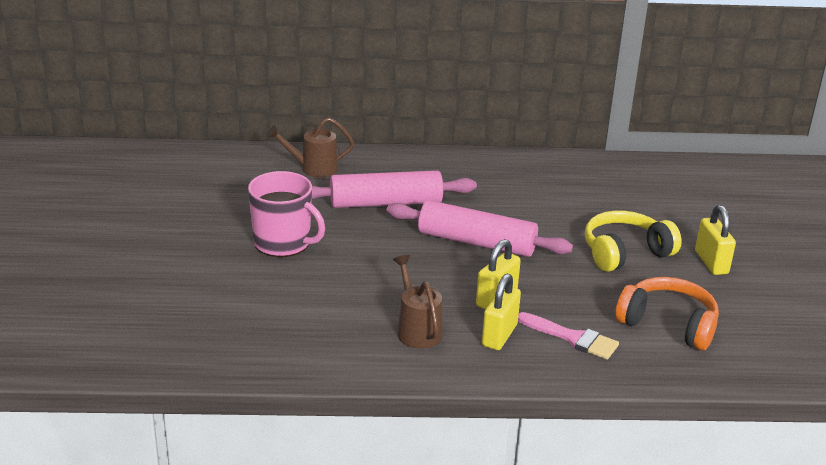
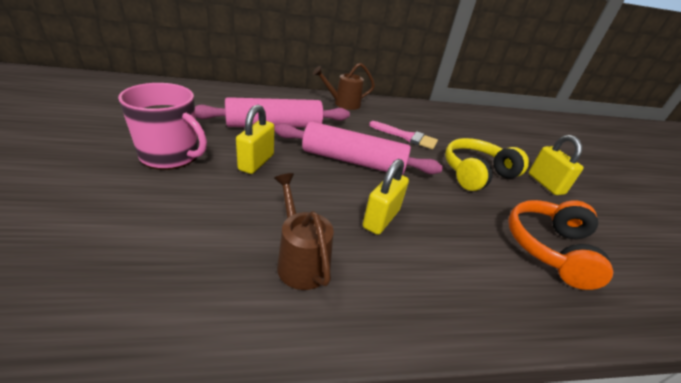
camera: 10 degrees left, 5 degrees up
brown watering can [266,117,354,177] -> brown watering can moved to [313,63,375,110]
yellow padlock [482,274,521,350] -> yellow padlock moved to [236,105,274,174]
pink brush [518,312,619,360] -> pink brush moved to [369,121,438,149]
orange headphones [615,277,719,351] -> orange headphones turned 90 degrees counterclockwise [508,200,613,290]

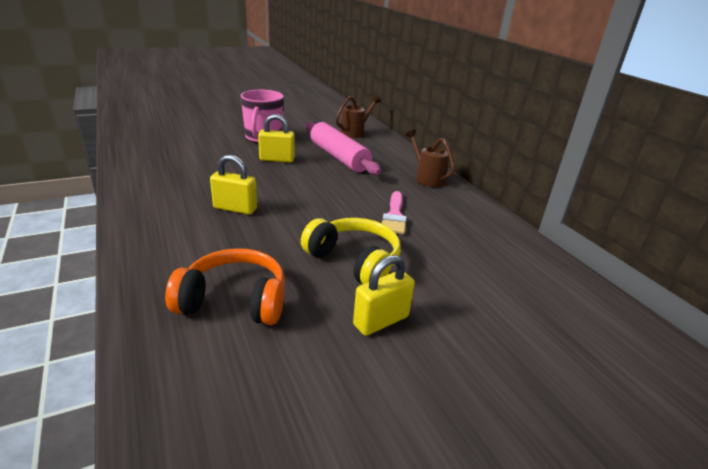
camera: 75 degrees right, 5 degrees down
pink rolling pin [274,122,443,175] -> none
brown watering can [274,173,334,290] -> brown watering can moved to [335,96,381,138]

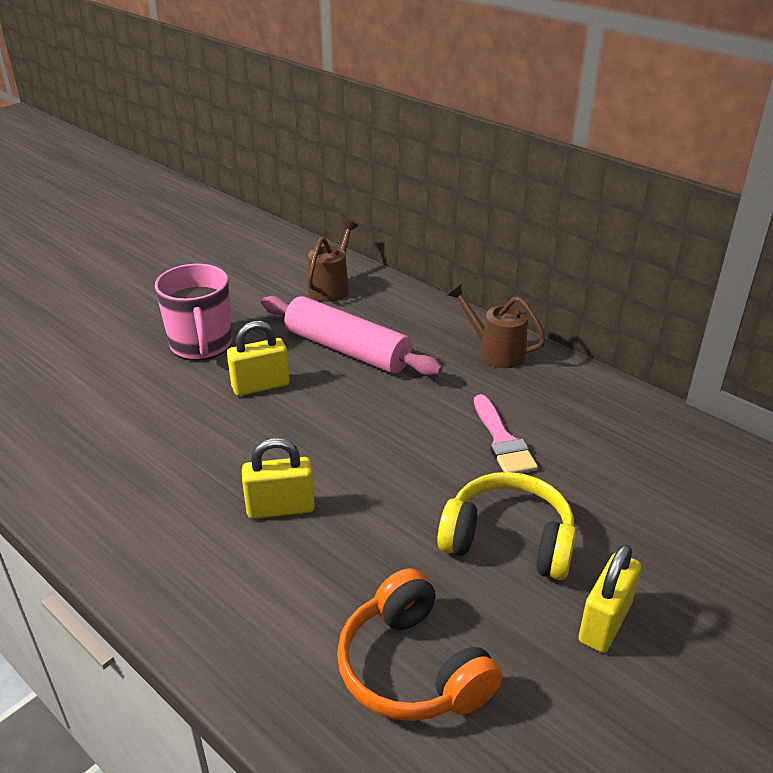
camera: 20 degrees left, 5 degrees up
orange headphones [165,248,285,325] -> orange headphones turned 105 degrees counterclockwise [337,568,503,721]

